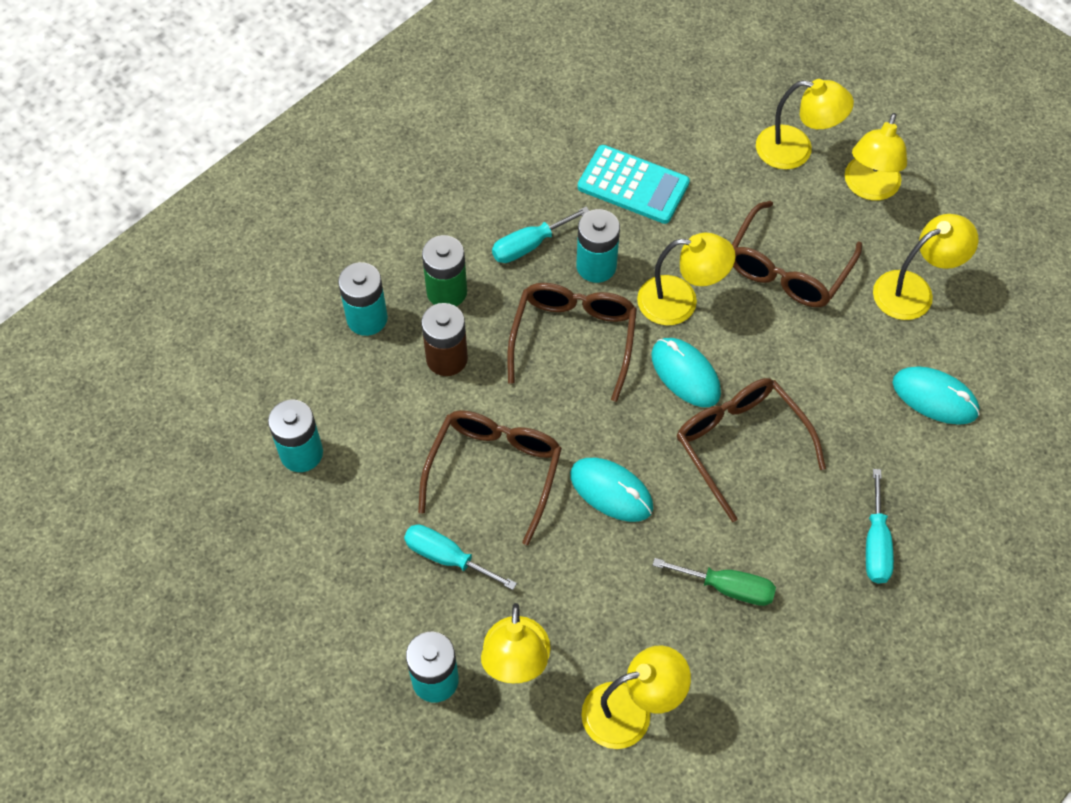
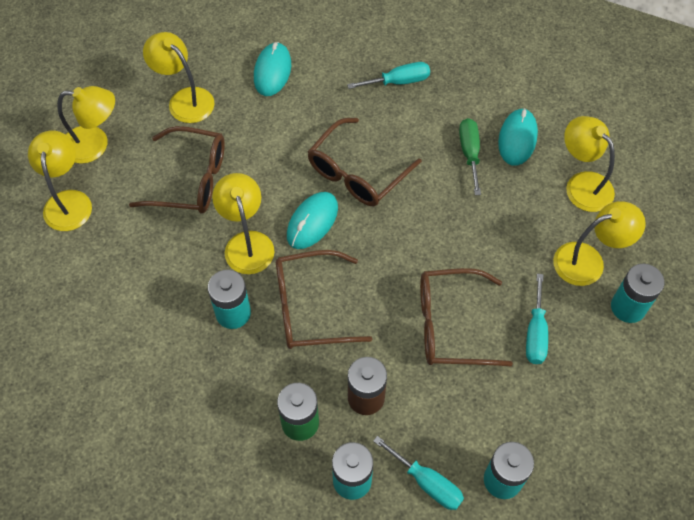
camera: 110 degrees left, 0 degrees up
turquoise screwdriver [492,207,589,263] -> turquoise screwdriver moved to [373,436,464,510]
turquoise mouse [570,458,653,522] -> turquoise mouse moved to [498,108,538,166]
turquoise calculator [578,145,690,224] -> none

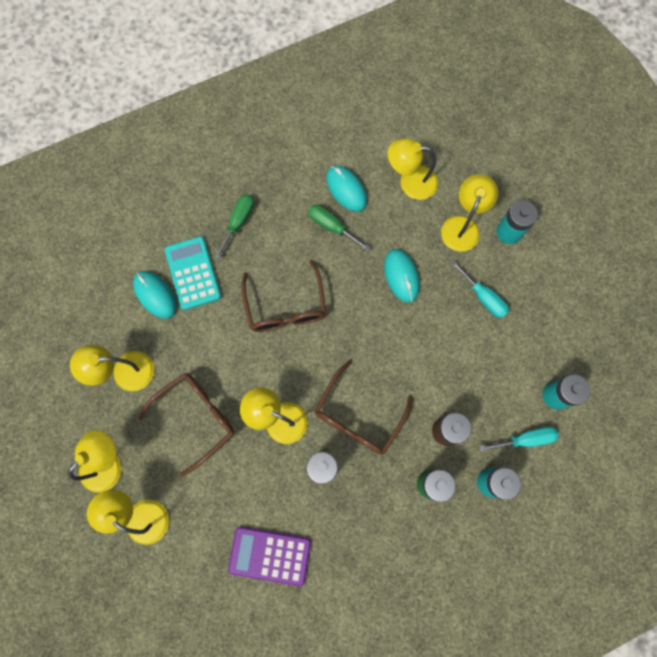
camera: 50 degrees left, 15 degrees up
turquoise mouse [287,192,338,249] -> turquoise mouse moved to [384,249,420,303]
turquoise screwdriver [347,62,430,89] -> green screwdriver [214,194,254,259]
brown glasses [420,268,513,366] -> none
none -> turquoise calculator [165,236,221,310]
none -> purple calculator [228,526,311,586]

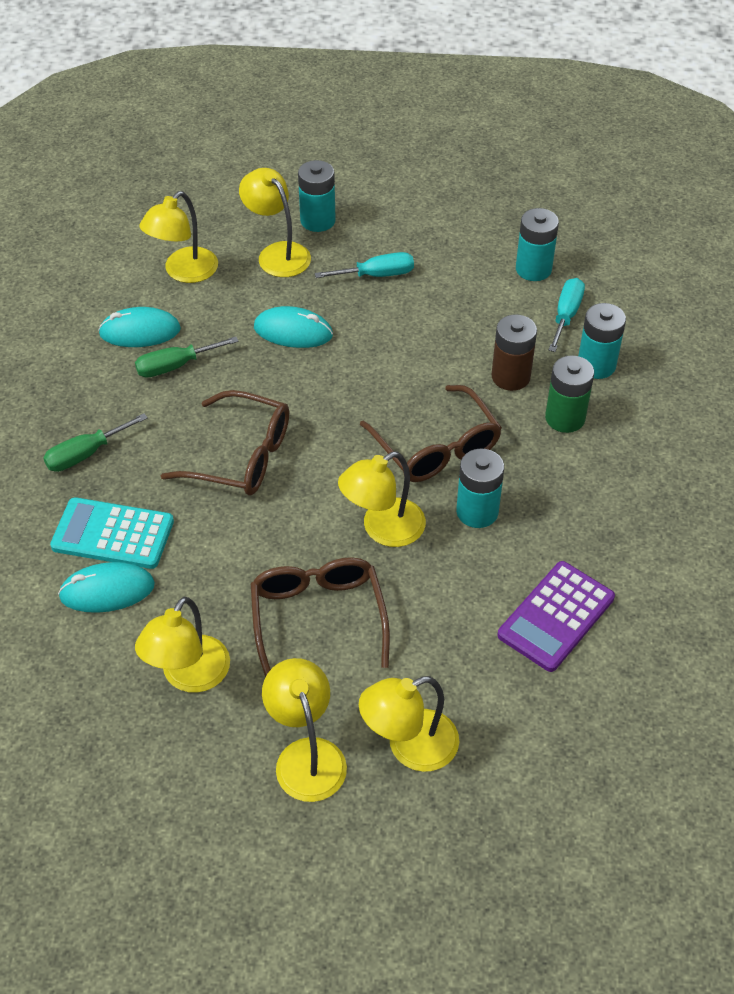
camera: 60 degrees left, 25 degrees down
green screwdriver [214,194,254,259] -> green screwdriver turned 90 degrees counterclockwise [43,413,148,472]

